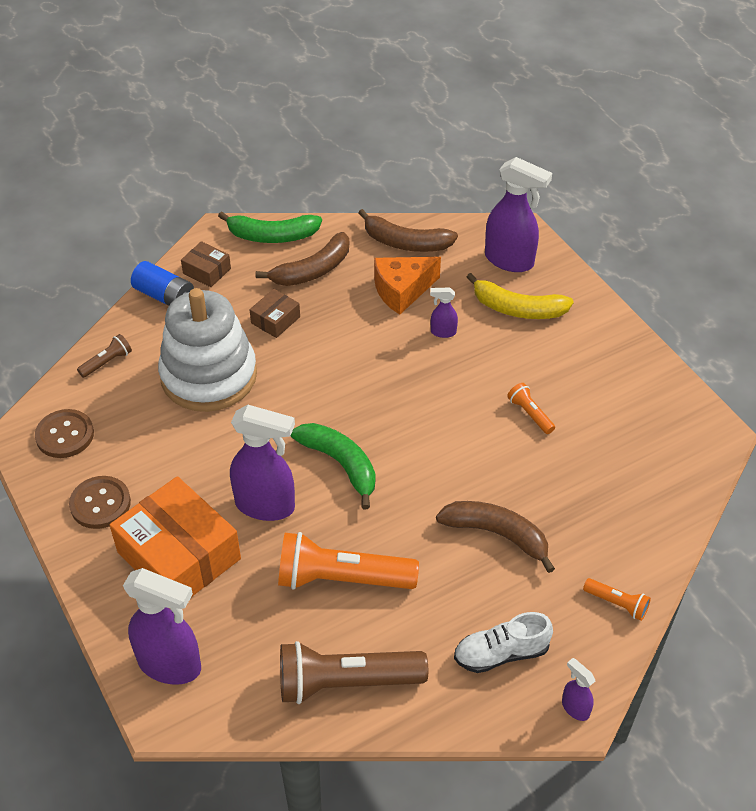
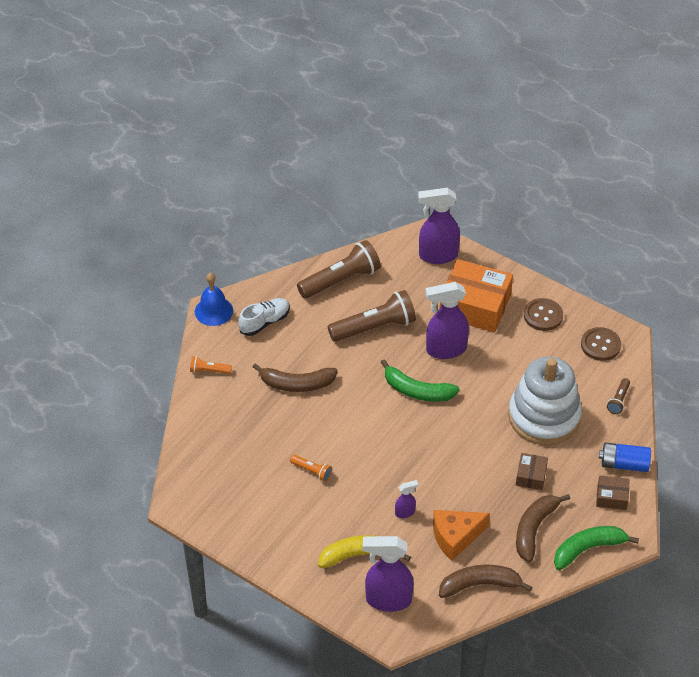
camera: 155 degrees right, 0 degrees up
orange flashlight [278,532,419,590] -> brown flashlight [328,290,416,342]
orange cheese [374,257,441,315] -> orange cheese turned 150 degrees counterclockwise [433,510,490,561]
purple spray bottle [562,658,595,721] -> blue bell [195,273,233,326]

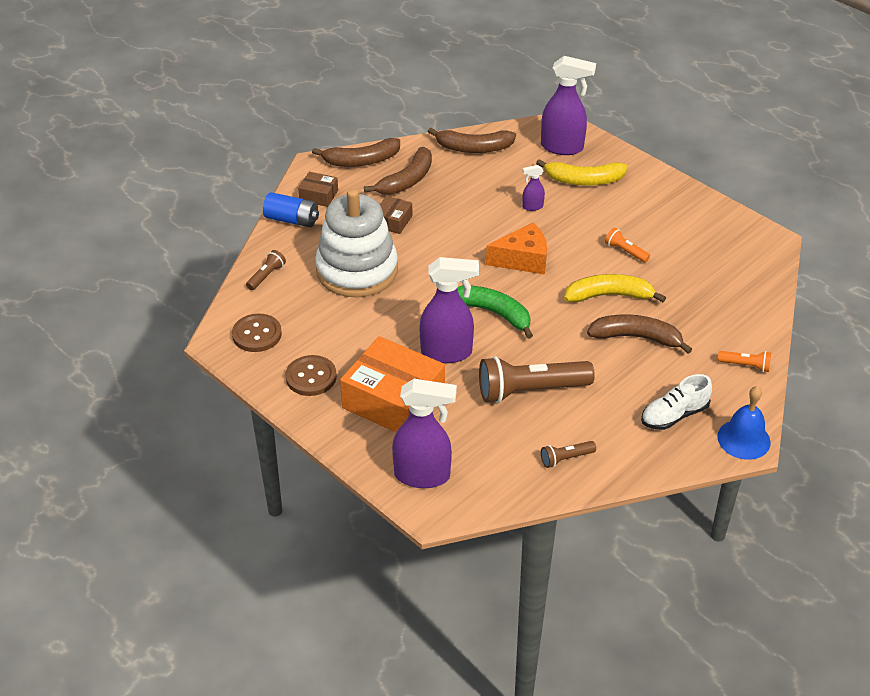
camera: 170 degrees left, 5 degrees down
brown flashlight [297,240,381,299] -> brown flashlight [541,441,596,468], size x0.47
orange cheese [433,510,490,561] -> orange cheese moved to [486,223,547,275]
green banana [554,526,639,570] -> brown banana [312,138,400,167]
none -> yellow banana [564,274,666,302]

